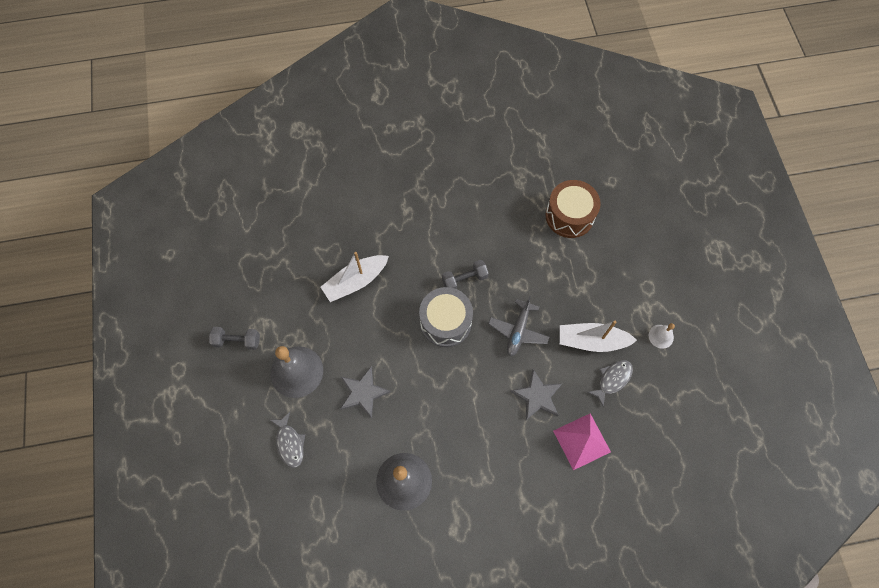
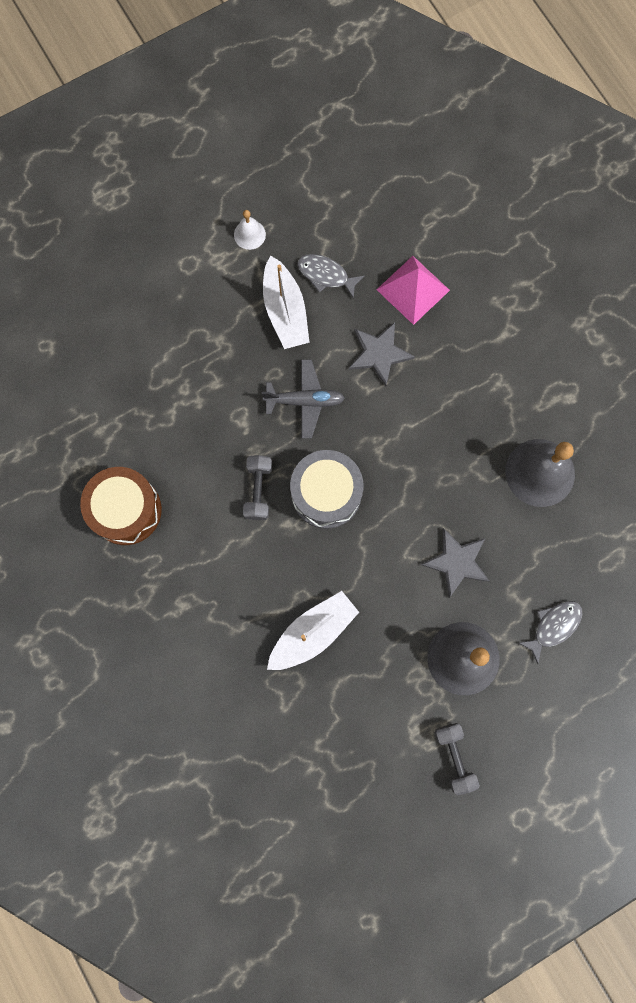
camera: 110 degrees left, 10 degrees up
white boat [320,252,389,302] -> white boat turned 75 degrees counterclockwise [267,591,359,670]
grey dumbbell [442,260,489,289] -> grey dumbbell turned 45 degrees clockwise [243,455,272,520]
brown drum [545,180,601,238] -> brown drum moved to [80,467,162,545]

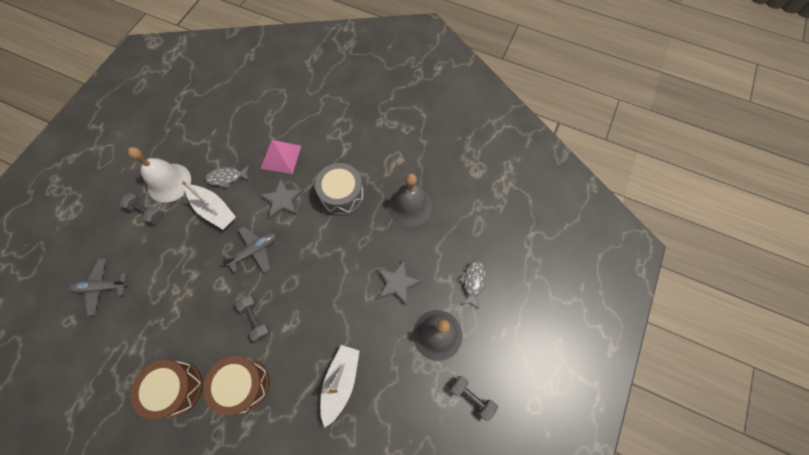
camera: 35 degrees left, 10 degrees down
white bell [234,210,266,250] -> white bell [128,147,191,202], size x2.07
grey drum [290,450,364,529] -> grey drum moved to [315,163,364,216]
none -> grey plane [69,259,128,315]
none -> grey dumbbell [120,193,163,225]
none -> brown drum [203,356,270,415]

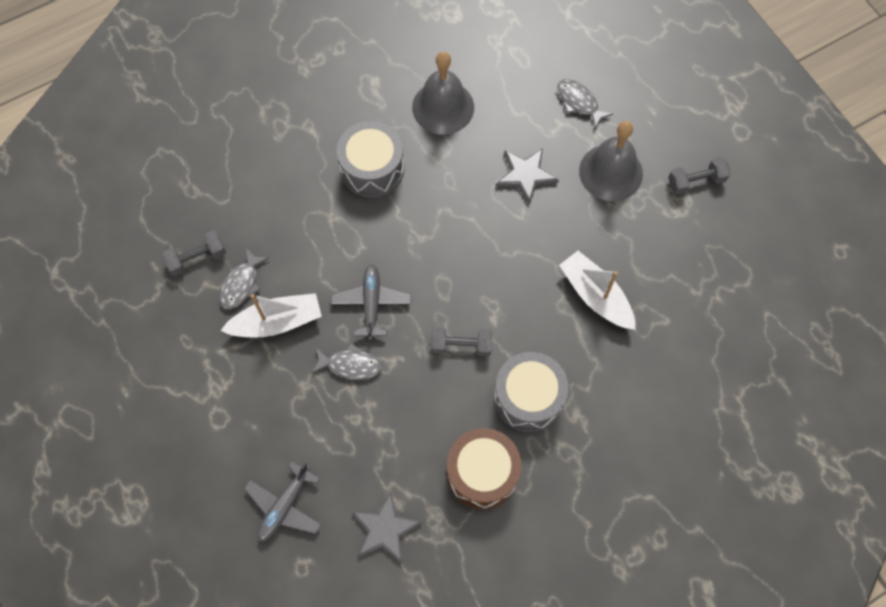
camera: 55 degrees left, 0 degrees up
grey dumbbell [120,193,163,225] -> grey dumbbell moved to [162,230,226,276]
white bell [128,147,191,202] -> none
brown drum [203,356,270,415] -> grey drum [494,352,568,432]
grey star [260,178,304,219] -> grey star moved to [352,492,422,563]
pink pyramid [261,140,301,174] -> none
none -> grey fish [311,343,382,380]

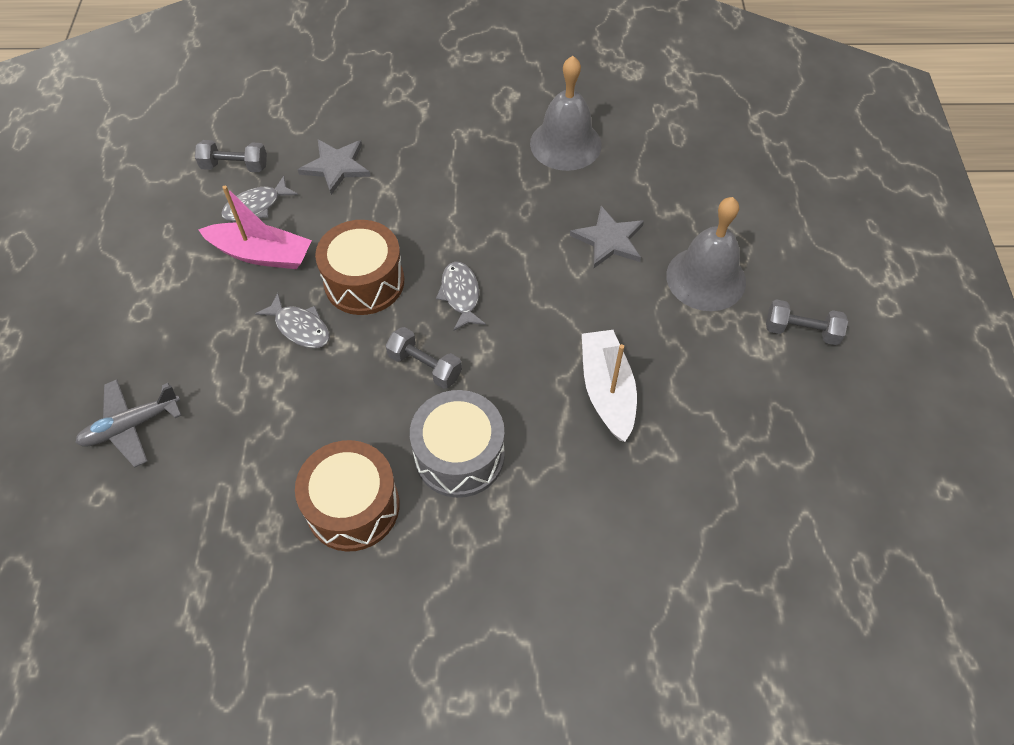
camera: 30 degrees right, 10 degrees down
white boat [220,293,322,338] -> pink boat [198,186,312,269]
grey plane [331,264,411,340] -> brown drum [315,220,404,315]
grey drum [337,121,404,198] -> none
grey star [352,492,422,563] -> grey star moved to [298,139,371,195]
grey fish [557,79,613,129] -> grey fish moved to [436,262,486,330]

